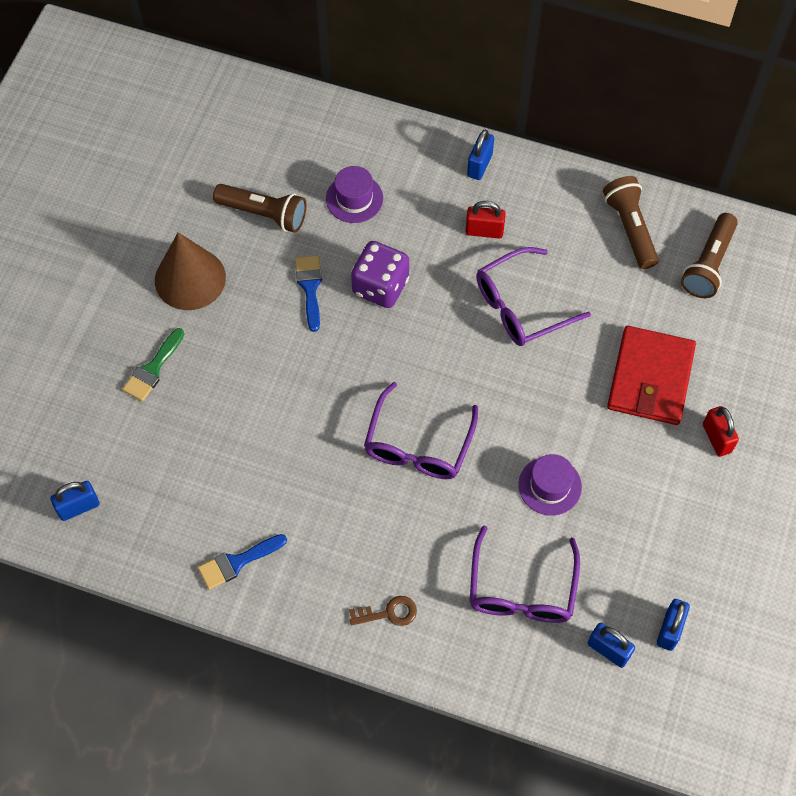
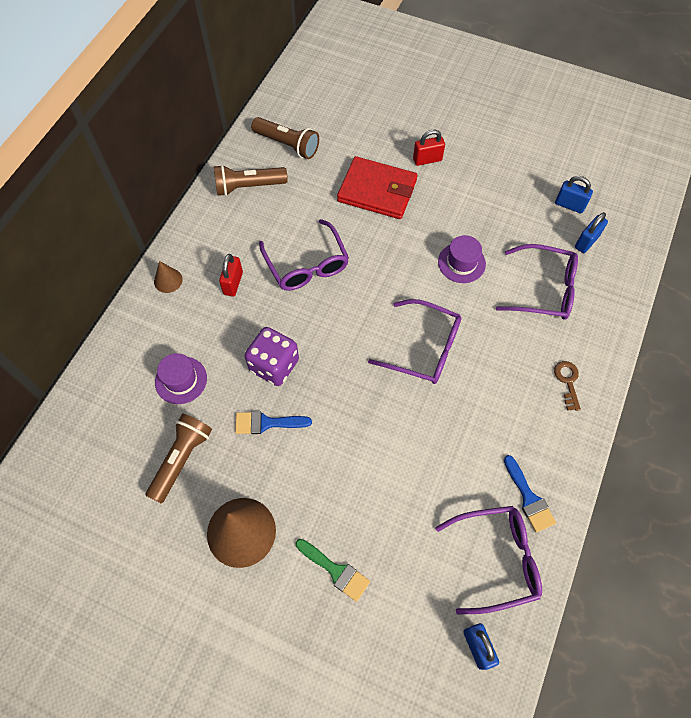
camera: 85 degrees left, 0 degrees up
blue padlock [467,130,494,180] -> brown cone [154,261,183,293]
none -> purple glasses [435,506,542,615]

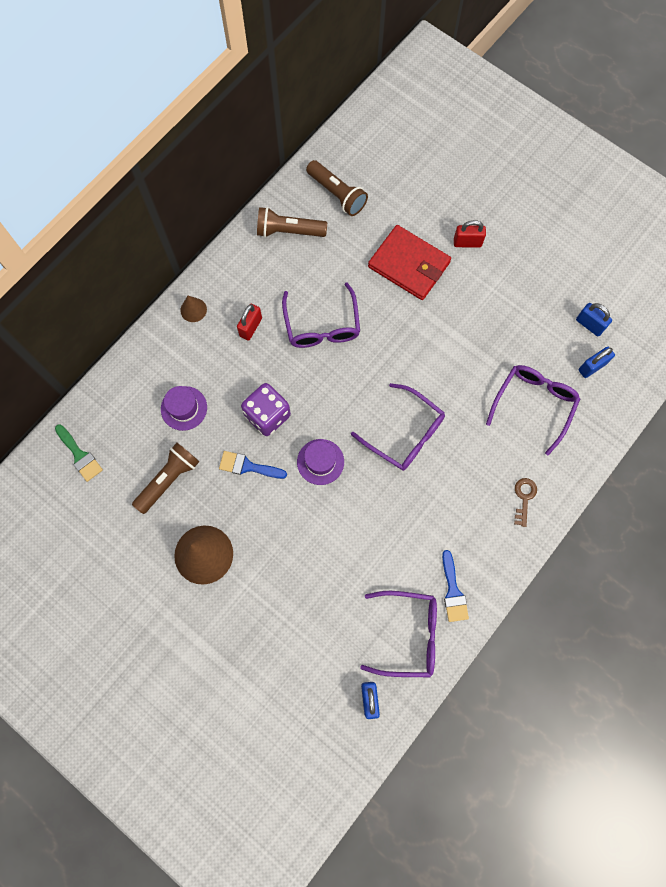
camera: 15 degrees right, 10 degrees up
green brush [296,539,370,602] -> green brush moved to [55,425,103,482]
purple hat [438,235,486,283] -> purple hat moved to [297,439,344,485]
purple glasses [496,244,578,320] -> purple glasses turned 90 degrees counterclockwise [486,365,580,456]

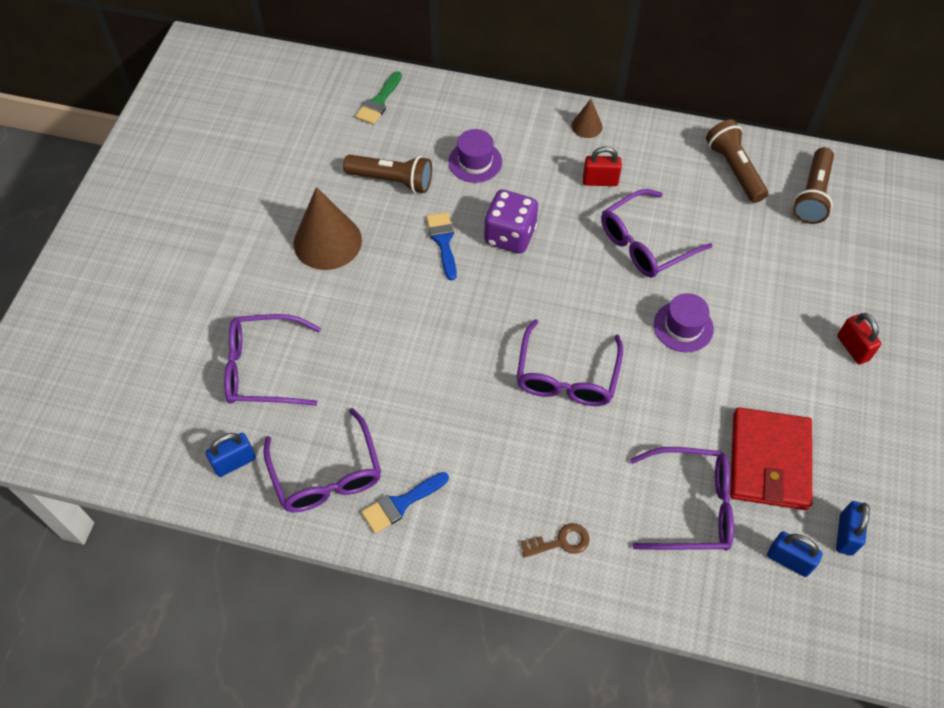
camera: 65 degrees right, 15 degrees down
purple hat [297,439,344,485] -> purple hat moved to [654,293,714,352]
red wallet [368,225,451,300] -> red wallet moved to [730,407,812,510]
none -> purple glasses [224,314,321,406]

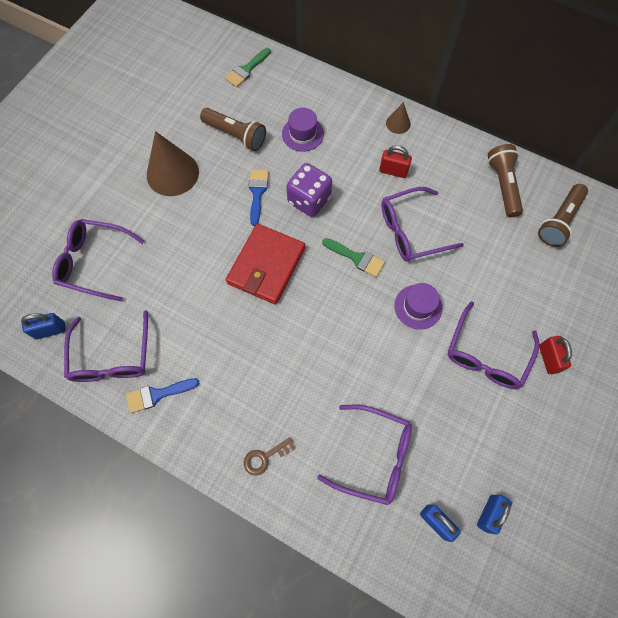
camera: 15 degrees right, 10 degrees up
purple glasses [516,319,623,406] -> purple glasses moved to [448,301,539,389]
brown key [521,523,590,557] -> brown key turned 150 degrees clockwise [244,437,296,476]
red wallet [730,407,812,510] -> red wallet moved to [226,224,305,305]
none -> green brush [322,238,385,277]

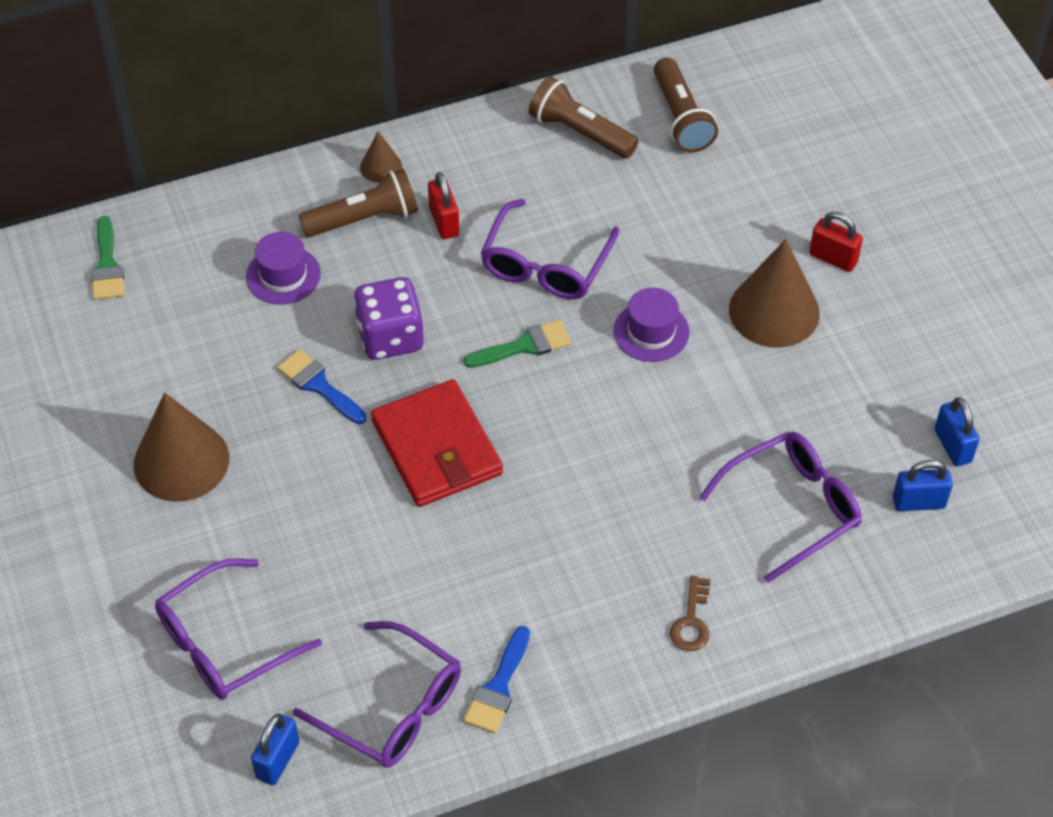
camera: 50 degrees left, 15 degrees down
brown flashlight [200,108,266,151] -> brown flashlight moved to [299,169,418,237]
red padlock [379,145,412,178] -> red padlock turned 75 degrees counterclockwise [428,172,460,239]
purple glasses [448,301,539,389] -> brown cone [729,239,820,348]

